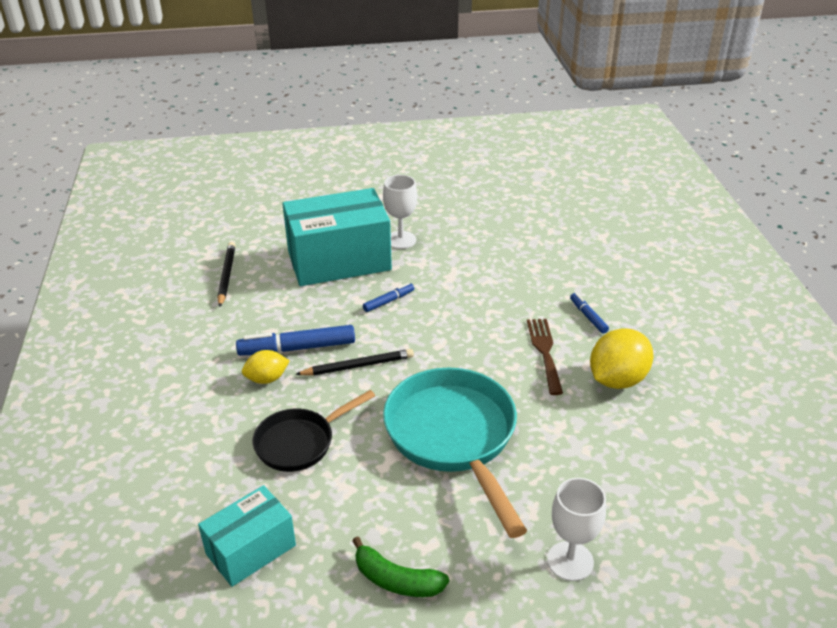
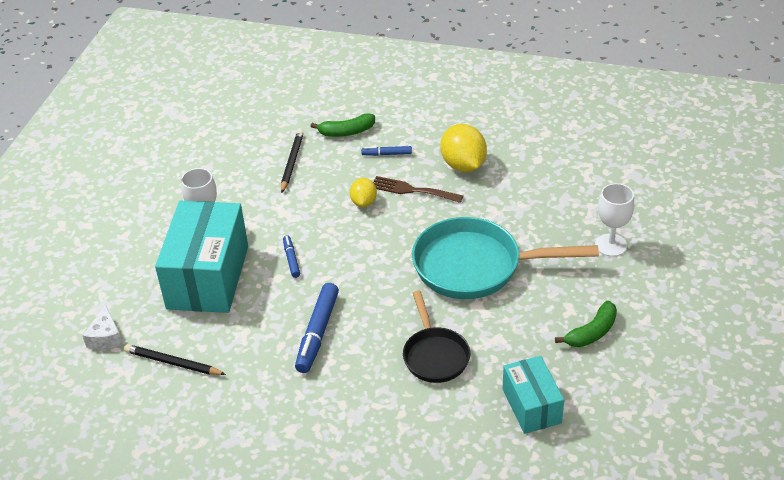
camera: 65 degrees left, 5 degrees up
yellow lemon [242,350,290,384] -> yellow lemon moved to [350,178,377,207]
black pencil [295,349,414,376] -> black pencil moved to [281,130,304,193]
none -> white cheese [82,305,123,349]
none -> green banana [311,113,375,137]

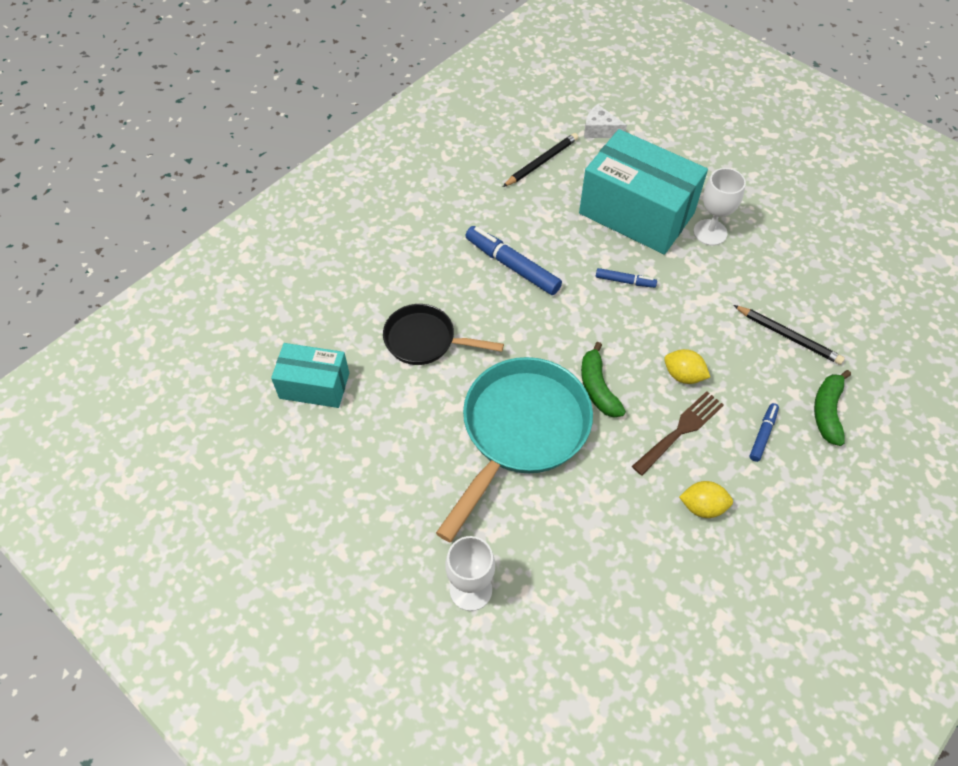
camera: 115 degrees right, 15 degrees up
yellow lemon [440,124,487,172] -> yellow lemon [679,481,733,518], size x0.59
green banana [555,301,617,347] -> green banana moved to [581,342,626,418]

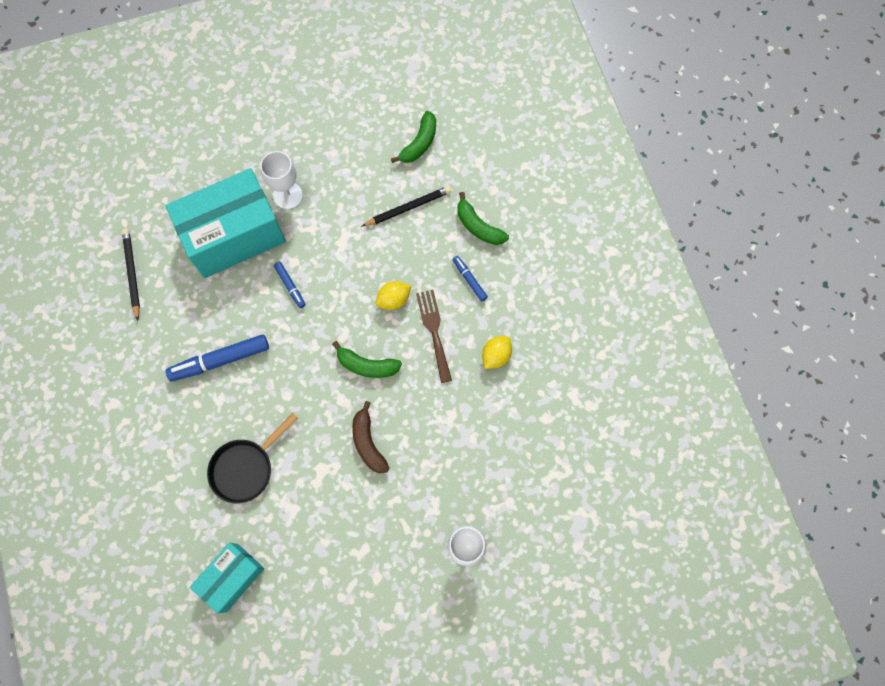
camera: 60 degrees left, 15 degrees up
turquoise pan [436,357,593,542] -> brown banana [352,401,389,473]
white cheese [584,104,627,138] -> none
blue marker [596,268,657,288] -> blue marker turned 105 degrees clockwise [274,262,305,308]
none -> green banana [391,111,436,163]

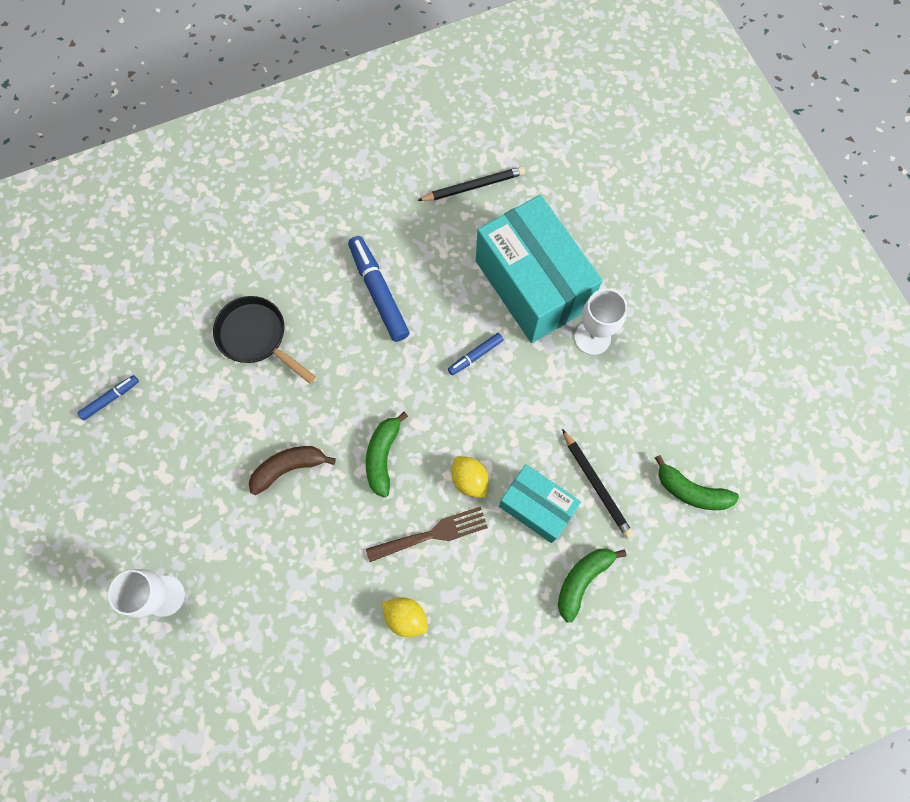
camera: 85 degrees right, 0 degrees up
turquoise box [190,542,264,613] -> turquoise box moved to [499,464,581,543]
blue marker [453,256,488,302] -> blue marker moved to [78,375,139,420]

